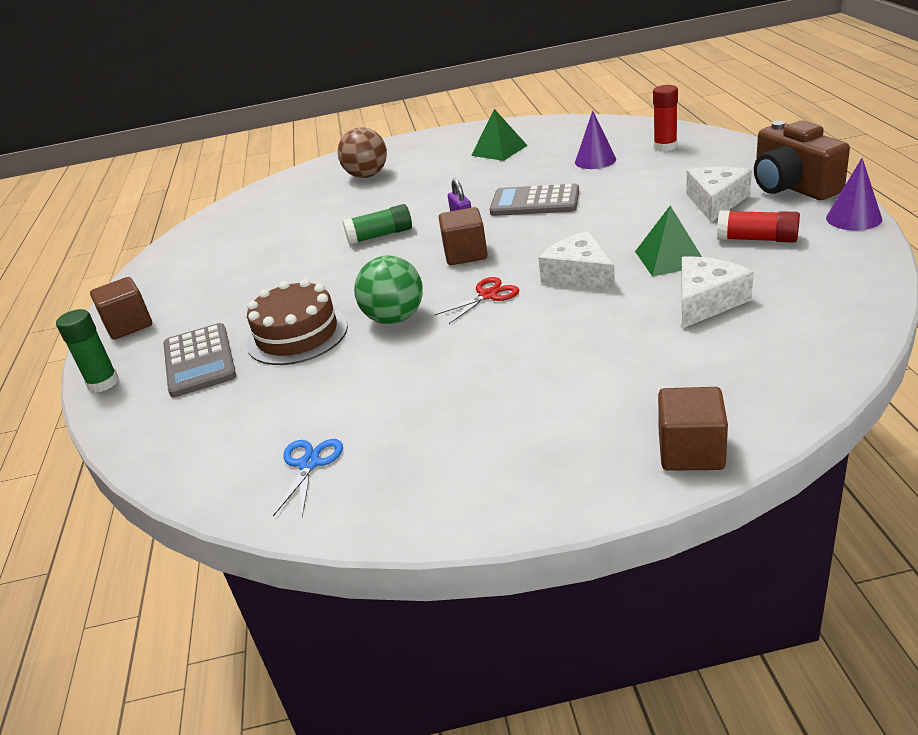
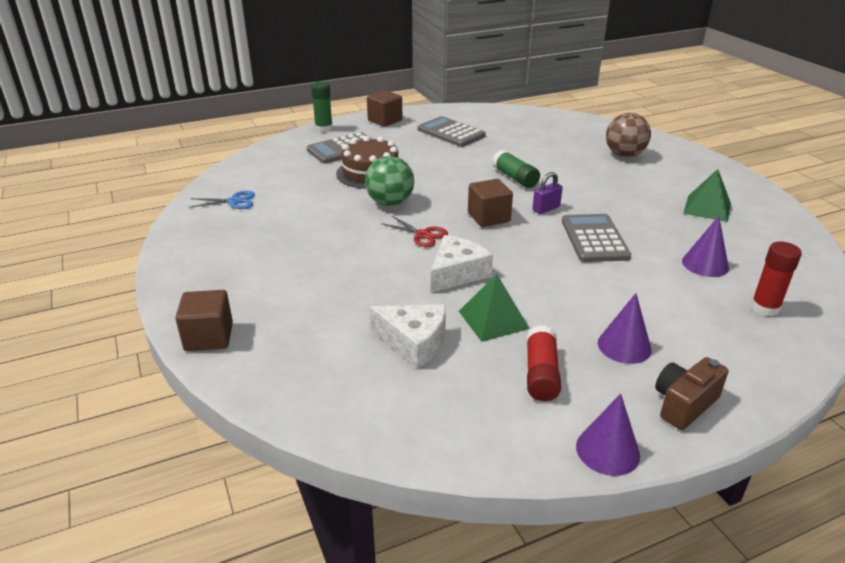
camera: 70 degrees right, 0 degrees up
white cheese [687,167,752,222] -> purple cone [598,293,652,364]
brown camera [754,121,850,200] -> brown camera [655,357,729,430], size x0.65
none -> grey calculator [418,116,486,147]

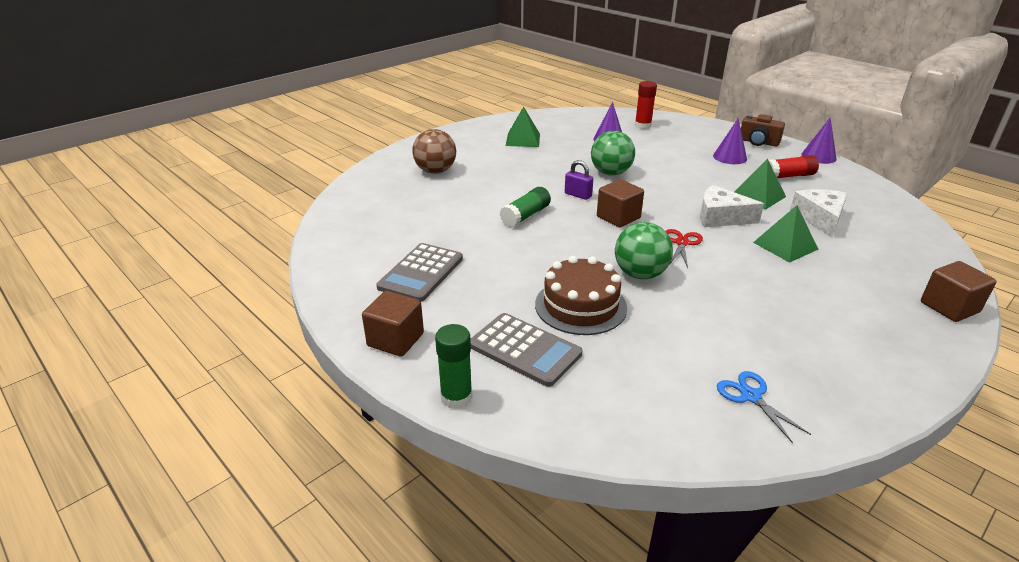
camera: 110 degrees left, 0 degrees up
grey calculator [562,214,631,262] -> green ball [591,131,635,176]
none -> green pyramid [753,205,818,263]

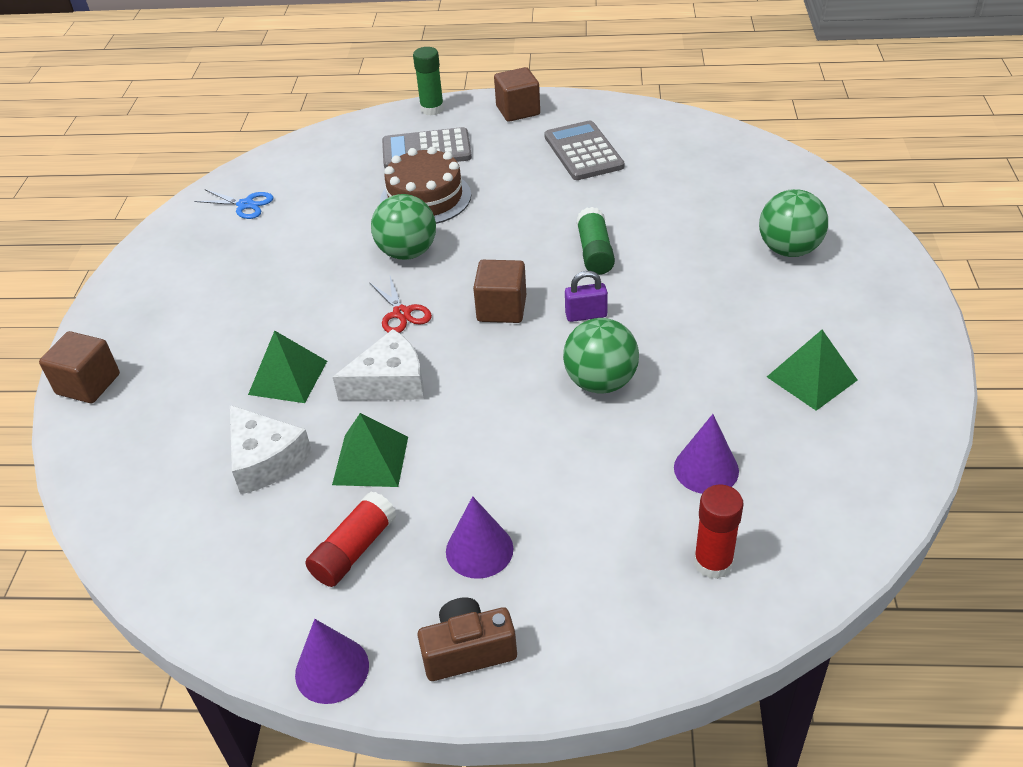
camera: 140 degrees right, 10 degrees up
brown ball [412,129,456,174] -> green ball [759,189,828,257]

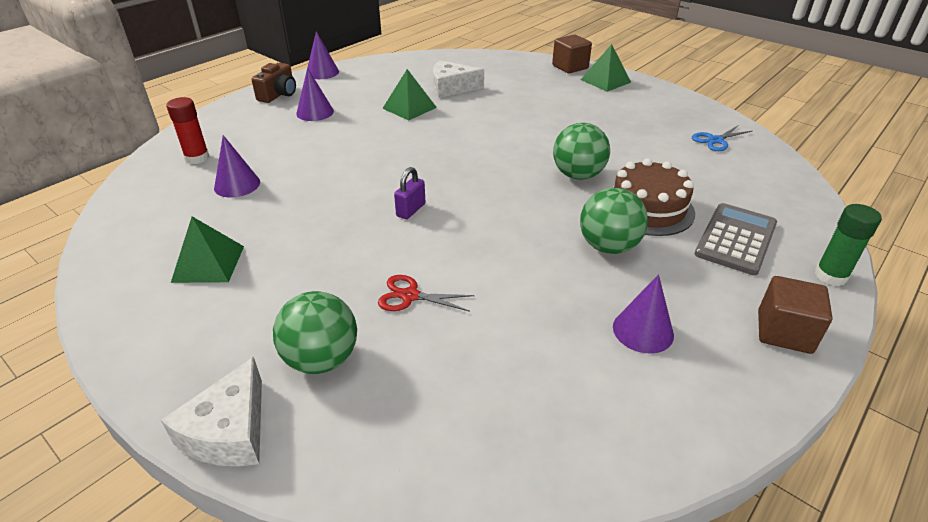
camera: 125 degrees right, 5 degrees down
green pyramid [248,331,327,403] -> green pyramid moved to [581,44,631,92]
red glue stick [305,492,397,587] -> none
white cheese [333,329,424,400] -> white cheese moved to [161,357,262,467]
red scissors [369,276,432,333] -> red scissors moved to [378,275,475,312]
brown cube [473,260,526,323] -> none
grey calculator [544,120,624,180] -> purple cone [613,274,674,354]
green ball [563,318,639,394] -> green ball moved to [580,188,648,254]
green glue stick [576,207,615,275] -> none

